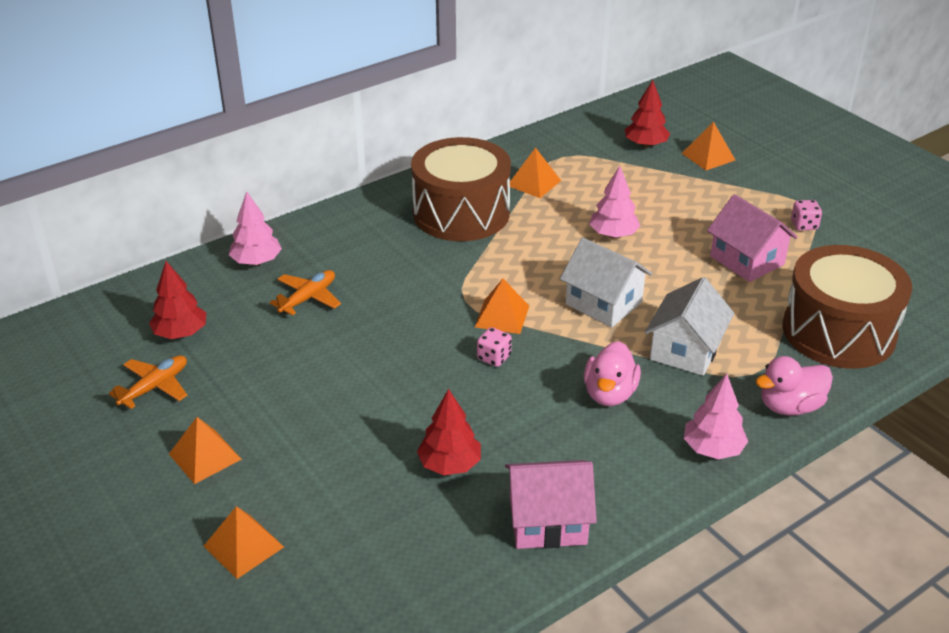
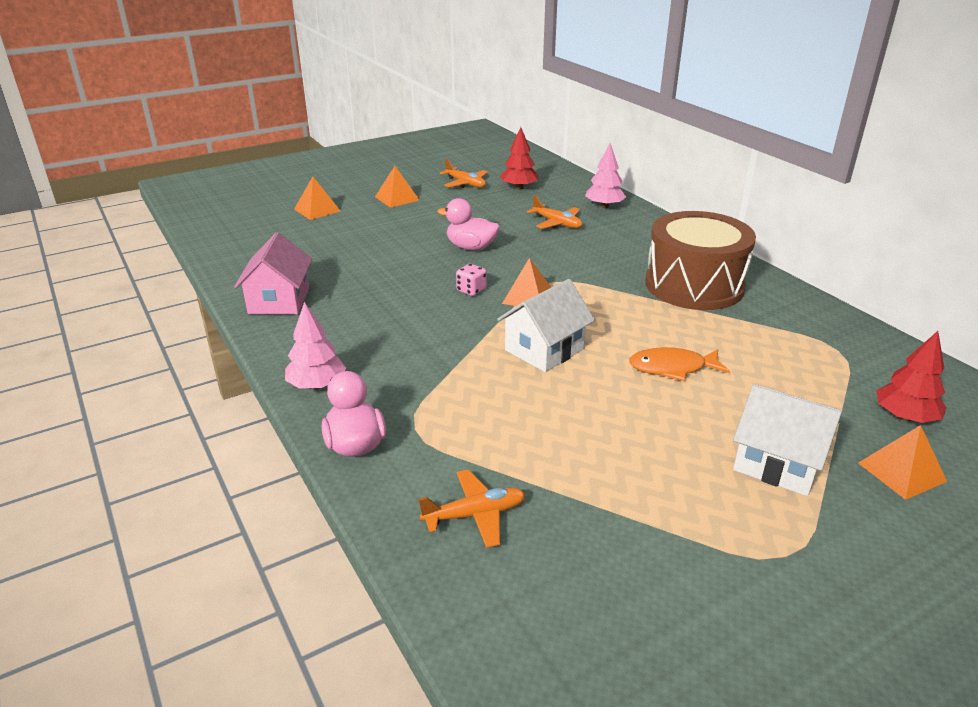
camera: 95 degrees right, 5 degrees down
red tree [417,389,481,475] -> none
orange pyramid [510,147,561,198] -> none
pink duck [584,341,641,406] -> pink duck moved to [437,198,500,250]
pink tree [589,166,640,238] -> orange fish [629,347,730,381]
white house [645,277,734,376] -> white house moved to [733,384,842,496]
pink house [707,194,798,282] -> none
brown drum [782,245,912,369] -> orange plane [419,469,526,548]
pink dice [791,200,822,231] -> none

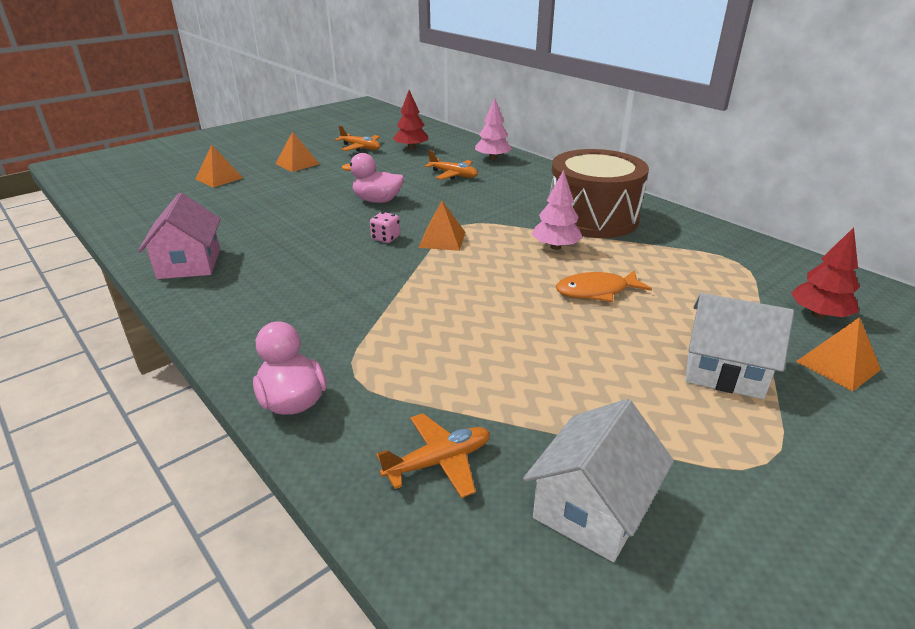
camera: 10 degrees left, 0 degrees up
pink tree [285,302,346,389] -> pink tree moved to [532,170,583,250]
white house [497,279,595,372] -> white house moved to [523,399,674,562]

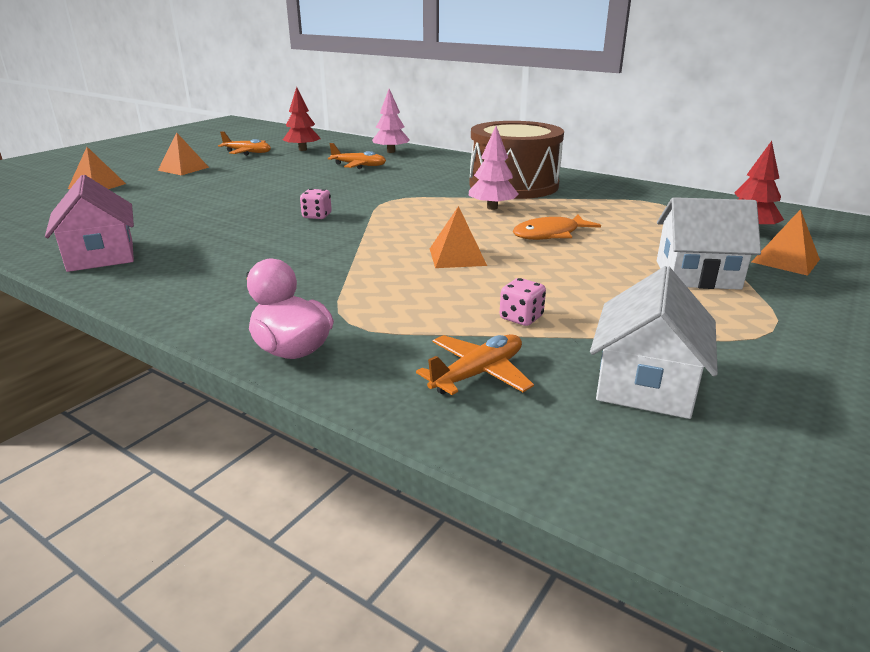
camera: 15 degrees left, 5 degrees down
pink duck [342,153,404,203] -> none
orange pyramid [419,201,465,251] -> orange pyramid moved to [430,206,487,268]
none -> pink dice [500,278,546,326]

